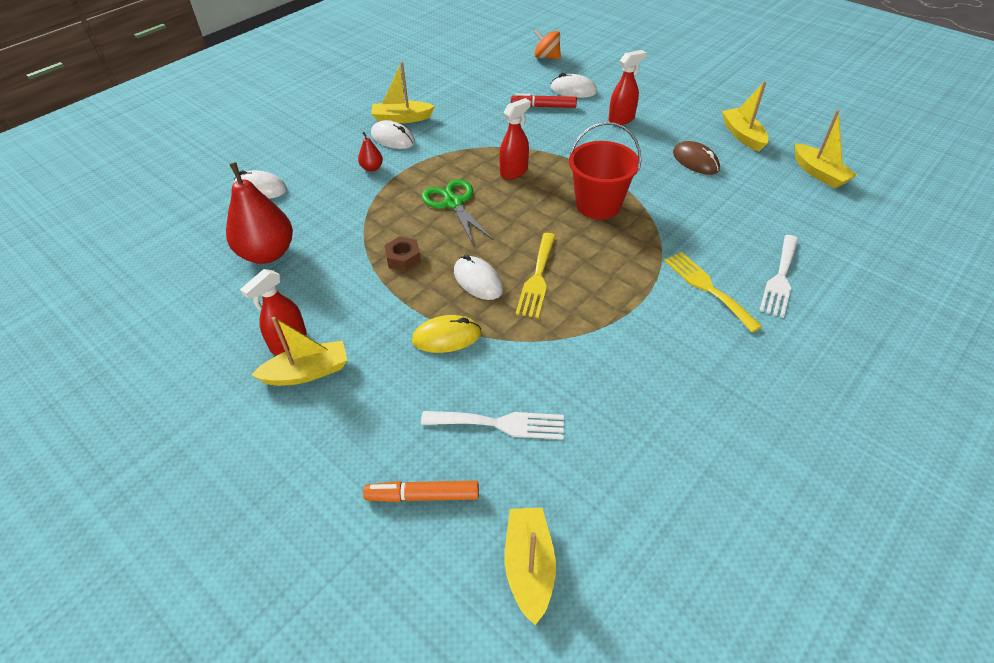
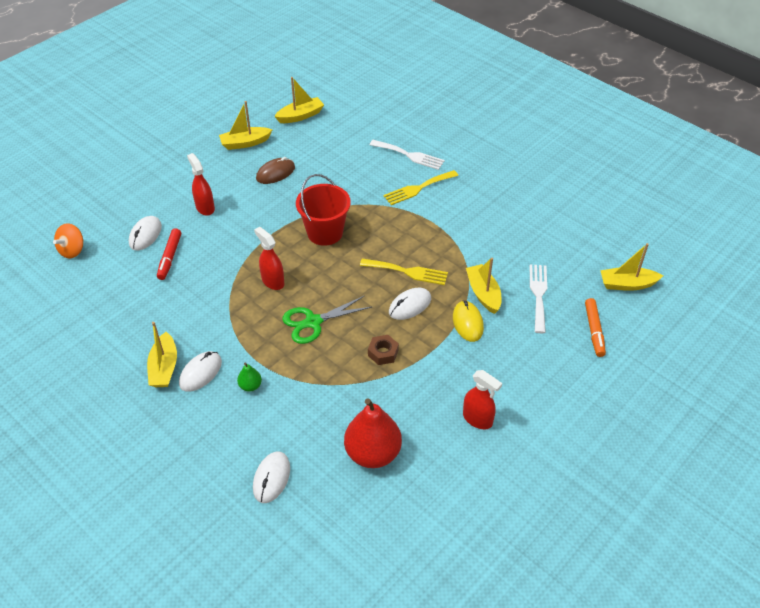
camera: 90 degrees left, 0 degrees up
yellow boat [252,317,347,386] -> yellow boat moved to [466,258,501,314]
red pear [358,132,383,172] -> green pear [237,363,262,392]

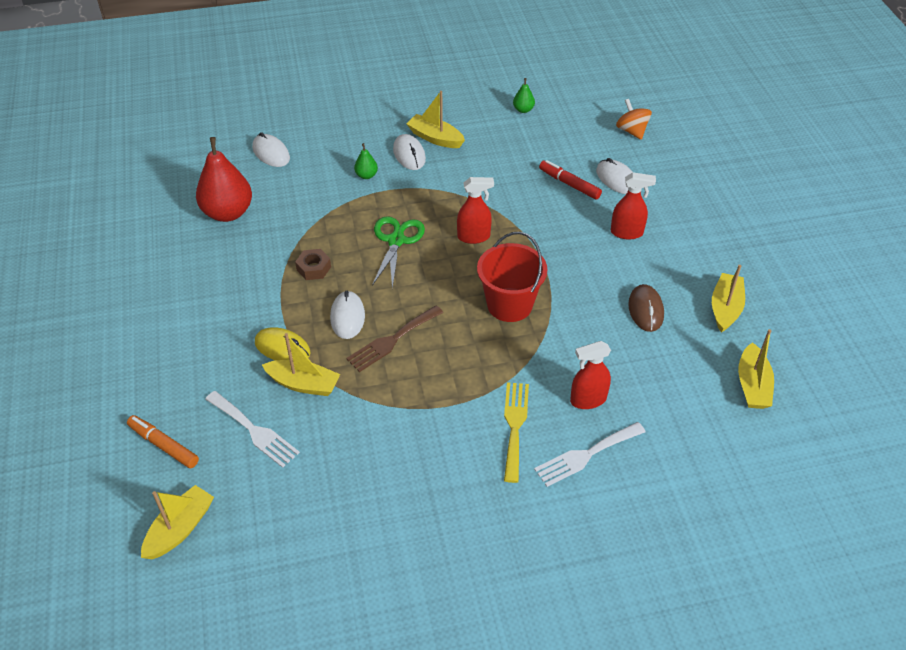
camera: 125 degrees right, 0 degrees up
yellow fork [360,259,448,285] -> brown fork [346,306,443,372]
red spray bottle [463,370,502,429] -> red spray bottle moved to [570,341,611,409]
none -> green pear [513,78,535,113]

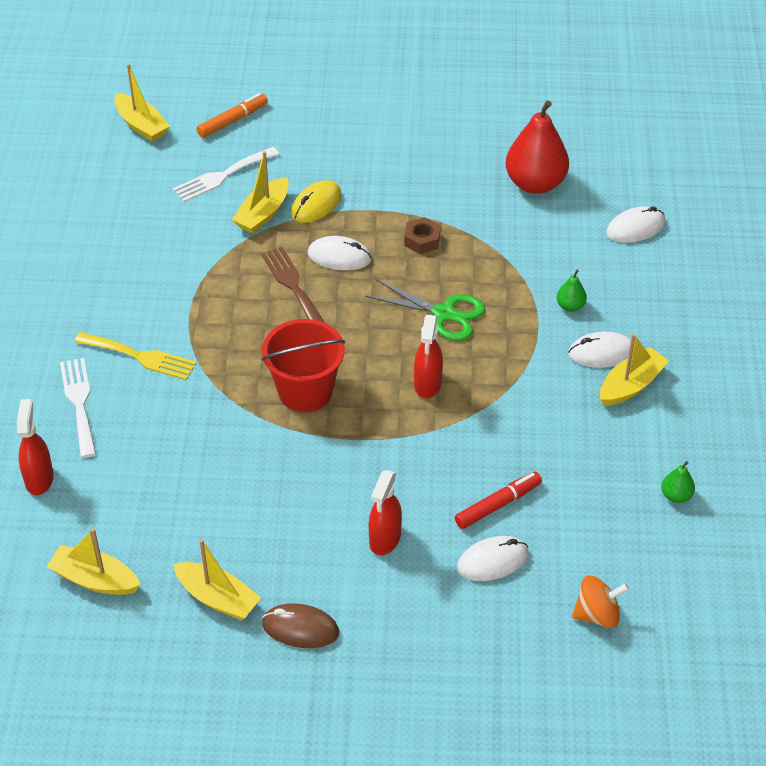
camera: 105 degrees right, 0 degrees up
red spray bottle [570,341,611,409] -> red spray bottle moved to [17,399,53,495]
brown mouse [628,284,664,332] -> brown mouse moved to [262,603,339,648]

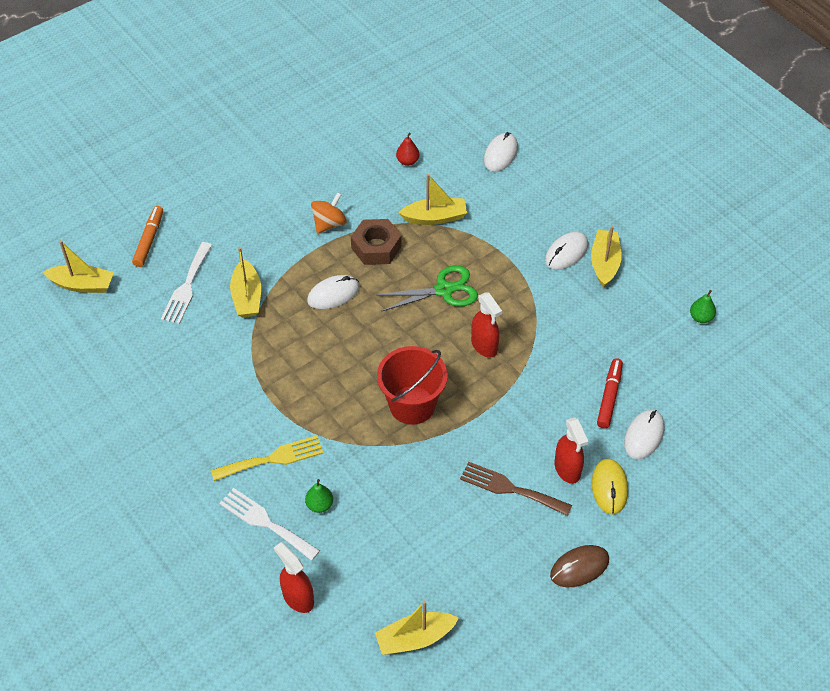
camera: 40 degrees left, 5 degrees up
yellow boat [173,539,261,620] -> yellow boat moved to [398,174,467,225]
brown fork [261,247,325,323] -> brown fork moved to [460,461,572,516]
yellow mouse [291,180,342,223] -> yellow mouse moved to [592,458,628,515]
brown nut [404,217,441,254] -> brown nut [351,219,402,265], size x1.53
red pear [506,100,569,194] -> red pear [396,133,419,166], size x0.45
green pear [557,270,587,312] -> green pear moved to [305,479,333,513]
orange spinning top [572,576,629,628] -> orange spinning top moved to [311,192,346,234]

